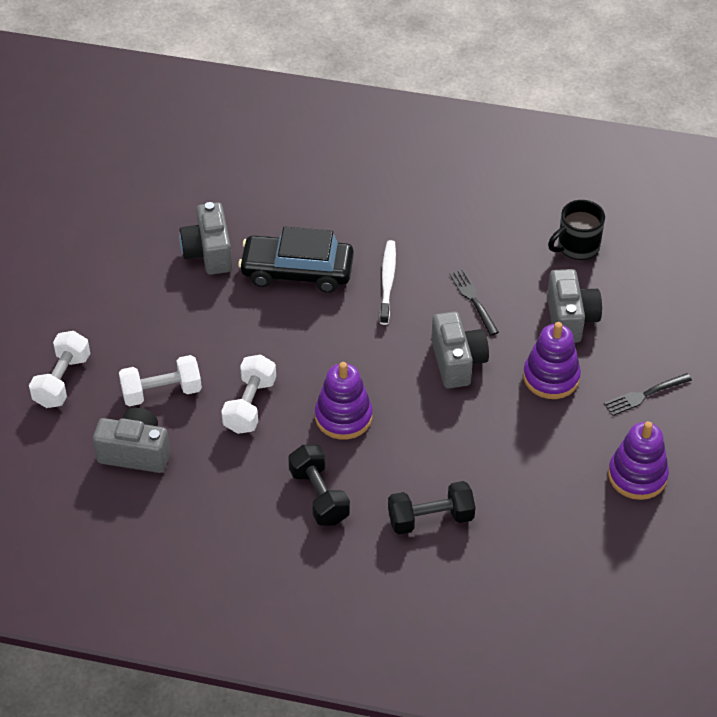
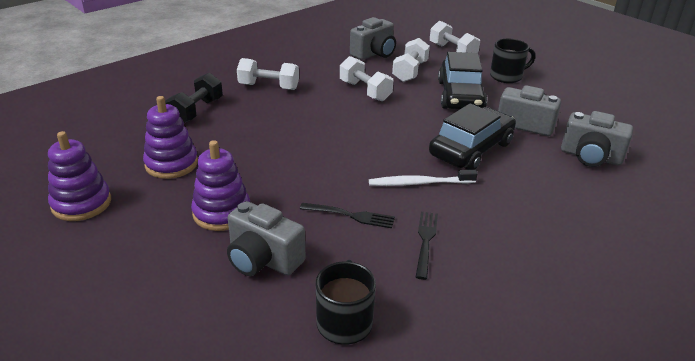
camera: 125 degrees right, 15 degrees down
black dumbbell [288,445,350,526] -> white dumbbell [237,58,299,90]
purple stacking toy [315,362,373,440] -> purple stacking toy moved to [143,96,198,179]
white toothbrush [380,240,396,325] -> white toothbrush turned 135 degrees clockwise [369,169,477,186]
grey camera [431,311,489,388] -> grey camera moved to [561,111,633,167]
black fork [604,373,692,416] -> black fork moved to [416,212,438,280]
none -> black car [438,52,487,109]
none -> black mug [490,39,535,83]

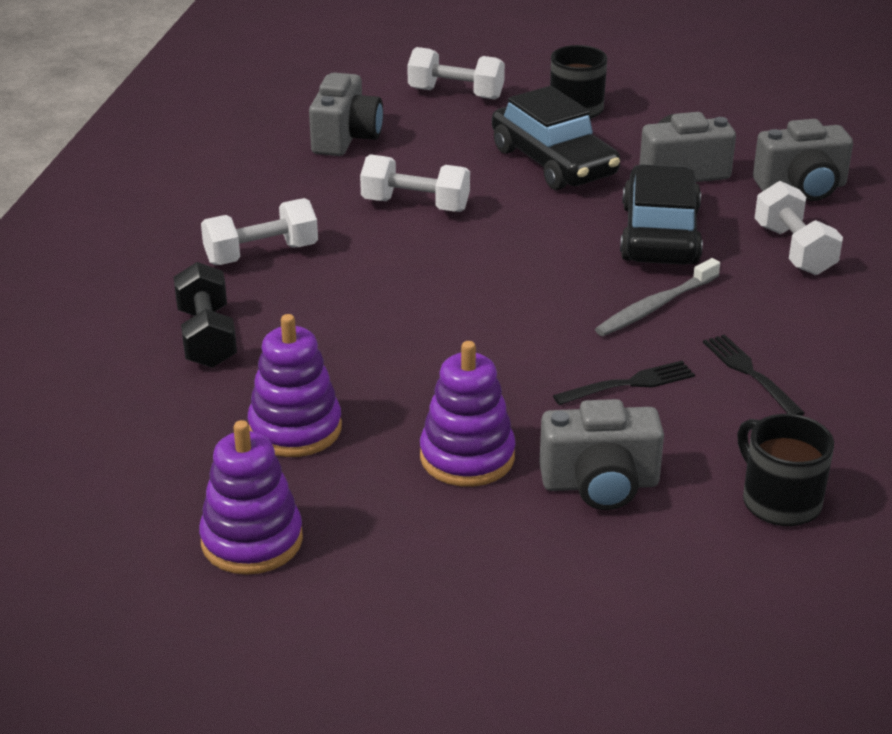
camera: 35 degrees left, 0 degrees up
white toothbrush [369,169,477,186] -> grey toothbrush [595,258,720,336]
white dumbbell [392,38,430,82] -> white dumbbell moved to [755,181,843,275]

